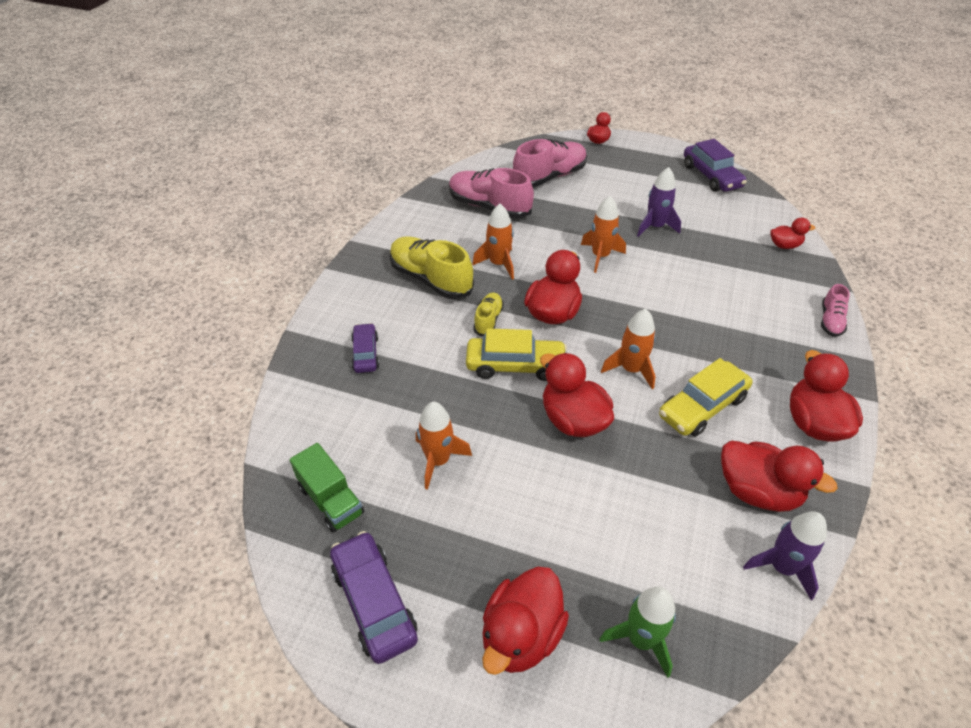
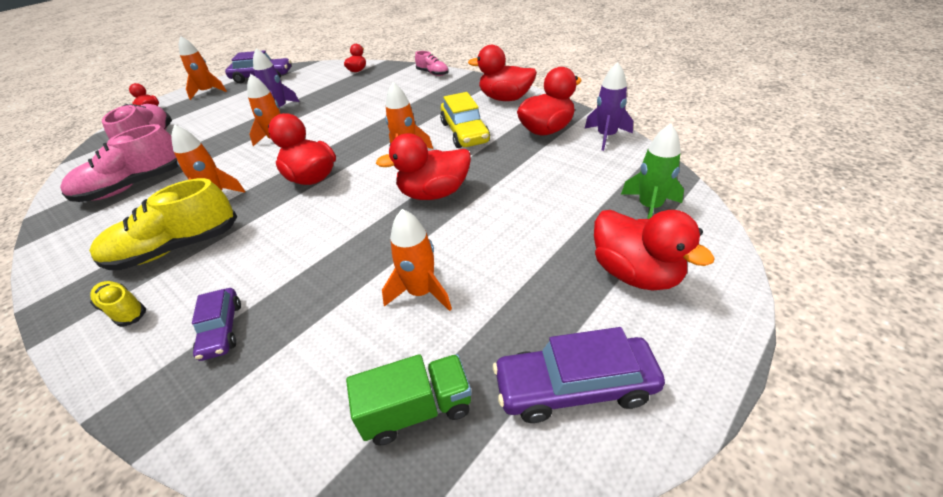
camera: 65 degrees left, 5 degrees down
purple car [351,323,379,373] -> purple car turned 120 degrees counterclockwise [192,288,241,361]
yellow car [466,328,567,381] -> none
yellow shoe [473,292,504,337] -> yellow shoe moved to [90,281,146,327]
none -> orange rocket [179,36,227,100]

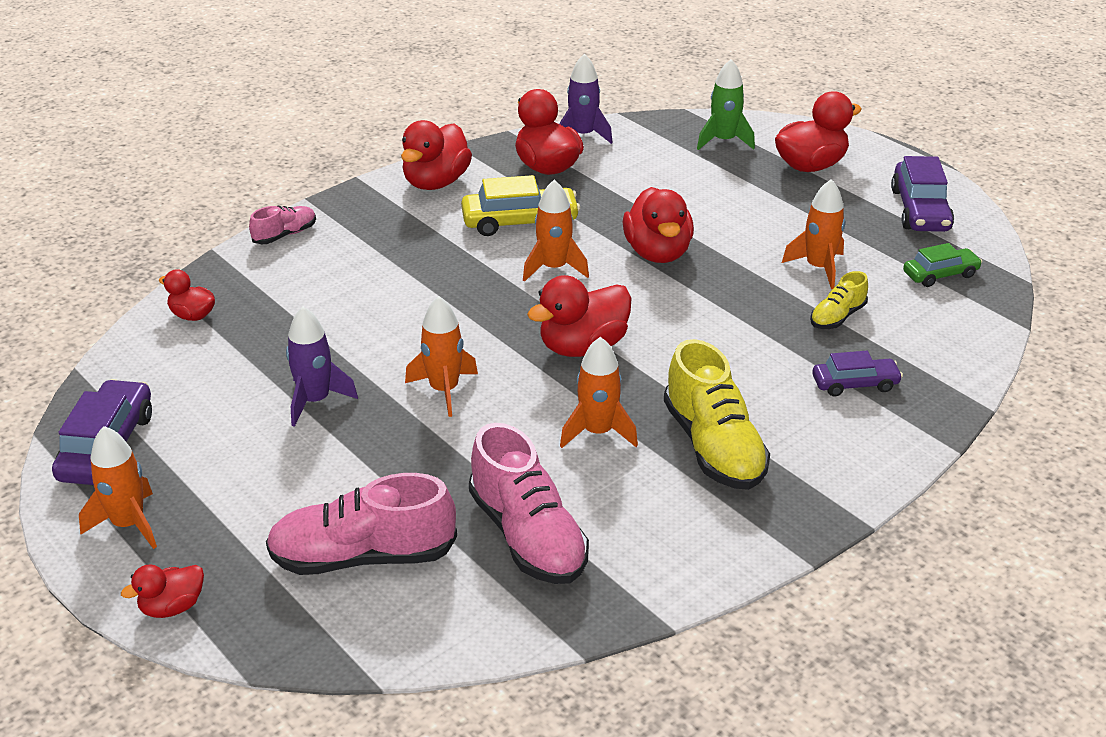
camera: 85 degrees left, 5 degrees down
yellow shoe [90,281,146,327] -> yellow shoe moved to [810,271,868,329]
green truck [346,354,472,445] -> green car [903,243,982,287]

